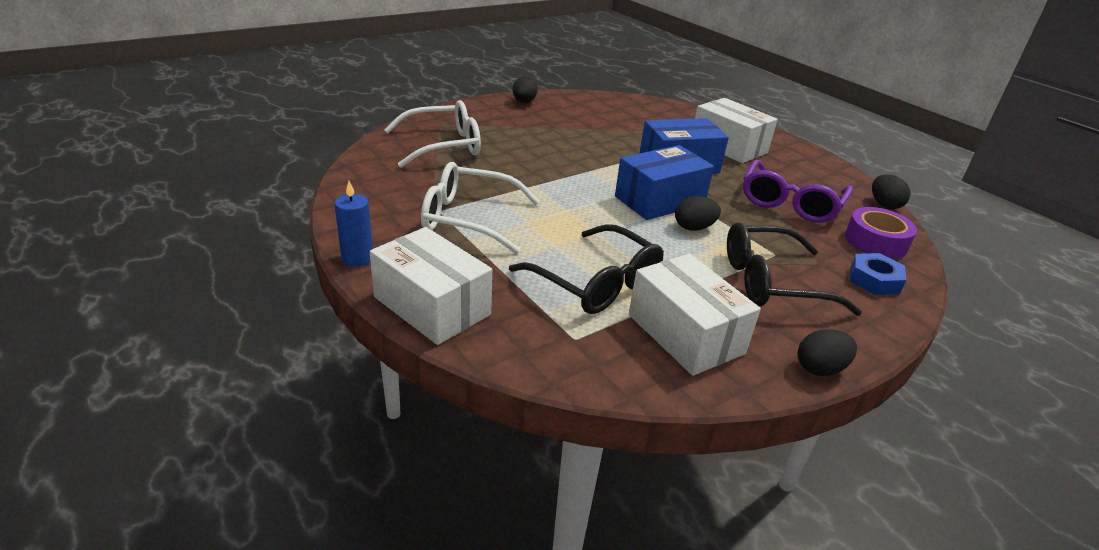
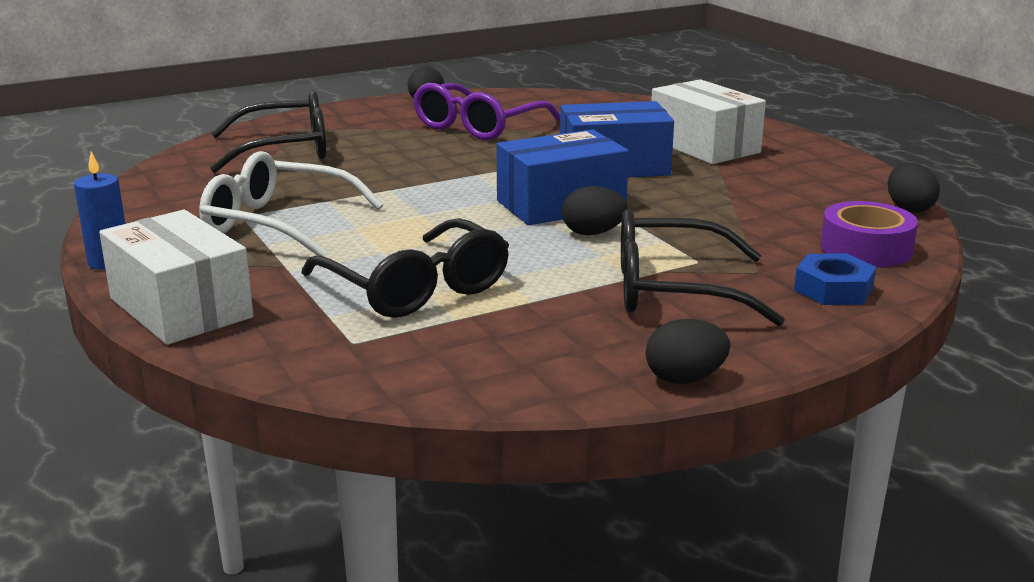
camera: 10 degrees right, 10 degrees down
white glasses [384,100,481,168] -> black glasses [210,90,326,173]
white box [629,254,761,376] -> none
purple glasses [743,160,853,223] -> purple glasses moved to [413,83,560,140]

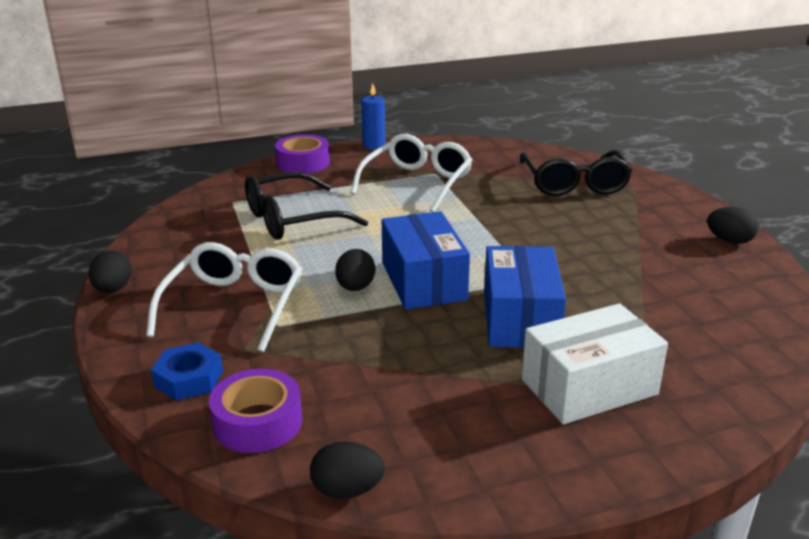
camera: 100 degrees right, 5 degrees up
white box [99,210,254,345] -> purple tape [275,134,330,174]
purple glasses [413,83,560,140] -> none
black glasses [621,209,785,326] -> white glasses [146,242,302,352]

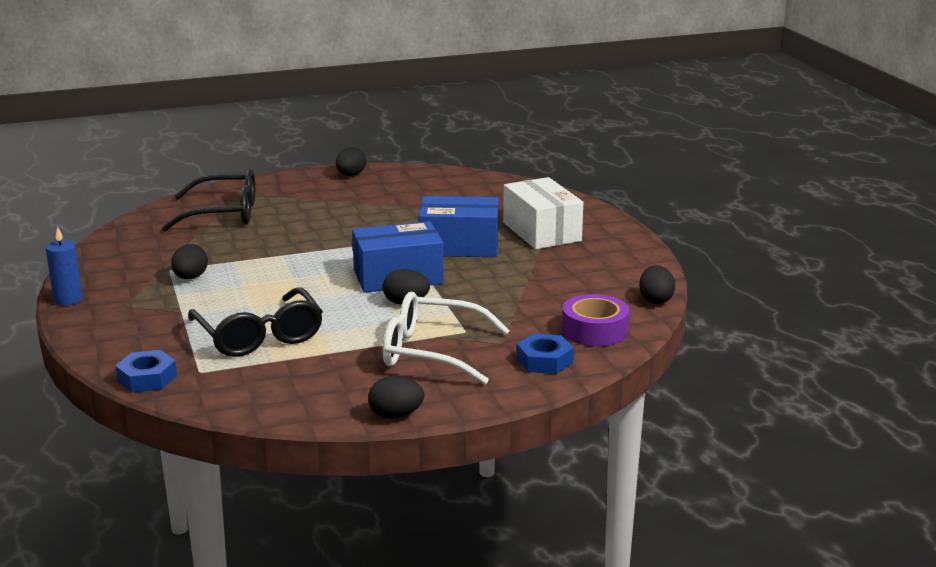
camera: 90 degrees left, 5 degrees down
purple tape [275,134,330,174] -> none
white glasses [350,134,473,212] -> black egg [171,244,208,279]
none -> blue nut [115,350,177,392]

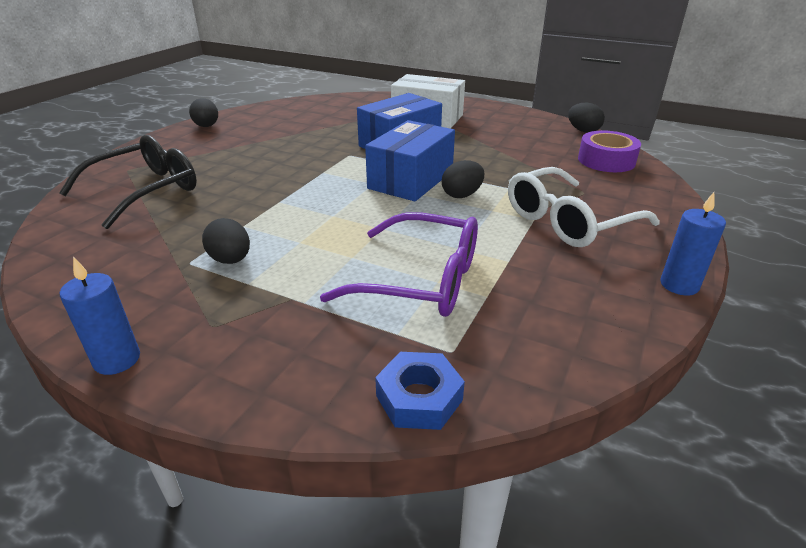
camera: 45 degrees left, 10 degrees up
black glasses [188,288,323,357] -> purple glasses [320,212,478,317]
black egg [368,376,424,419] -> blue candle [660,192,726,296]
blue nut [517,334,574,374] -> none

